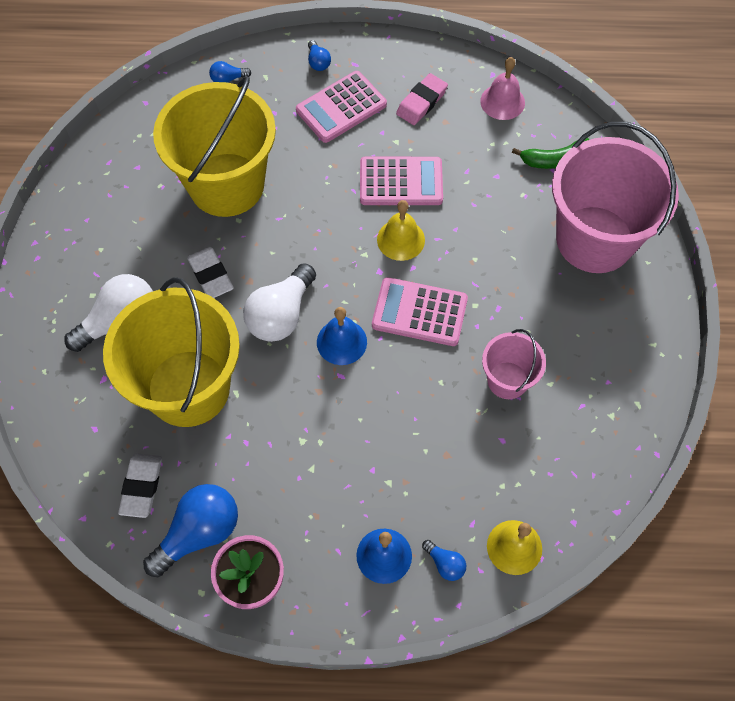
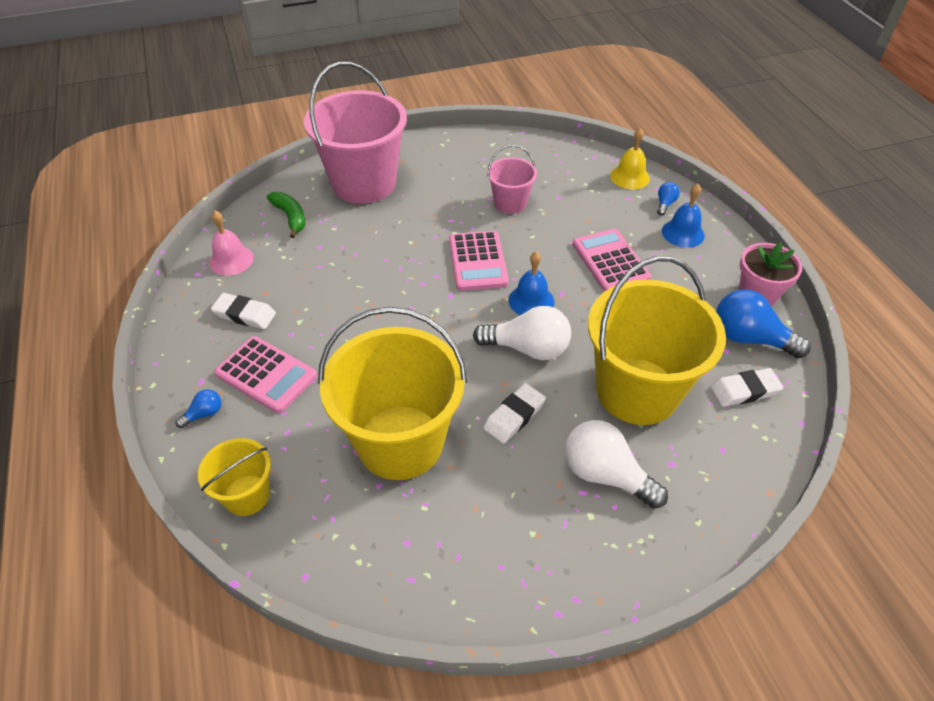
camera: 110 degrees left, 15 degrees down
blue light bulb [209,61,251,83] -> yellow bucket [198,438,271,516]
pink calculator [360,157,443,205] -> pink calculator moved to [573,229,651,292]
yellow bell [377,200,425,261] -> none
pink eraser [396,73,448,125] -> white eraser [211,293,276,329]

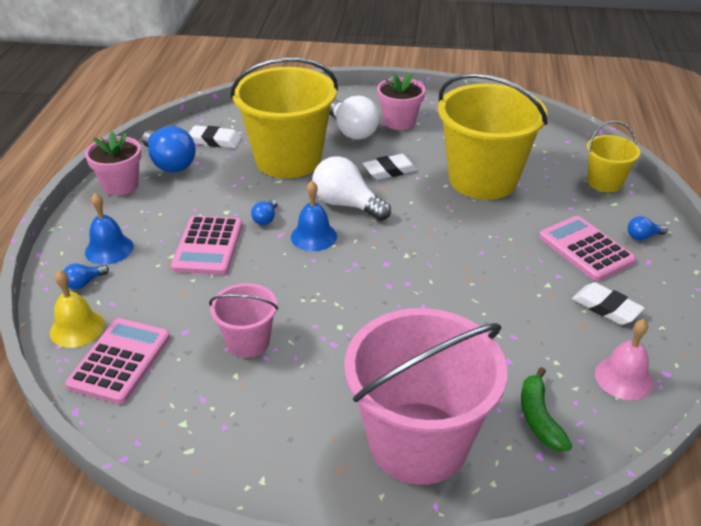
camera: 155 degrees left, 10 degrees down
pink calculator [449,231,509,291] -> pink calculator moved to [65,318,170,404]
none -> blue light bulb [251,199,278,225]
none -> pink flower pot [377,72,425,130]

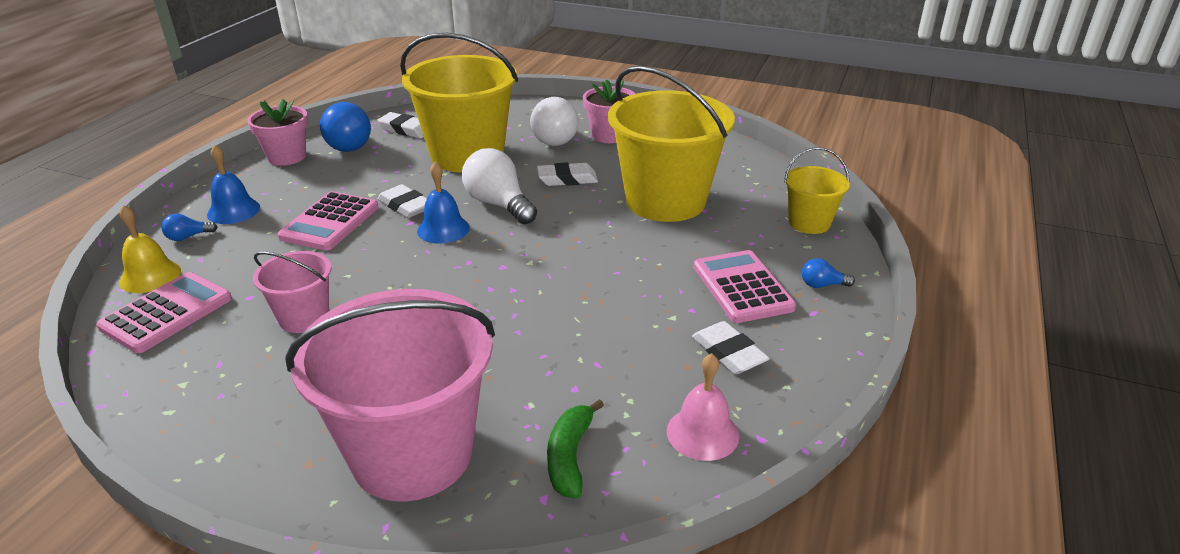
camera: 15 degrees right, 5 degrees down
blue light bulb [251,199,278,225] -> white eraser [378,184,427,218]

